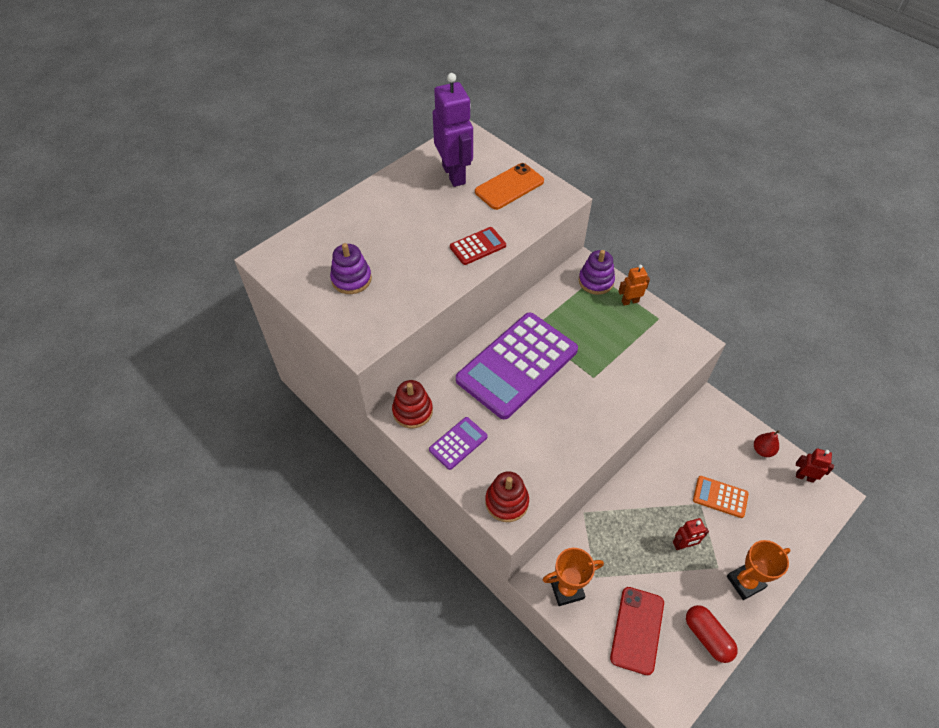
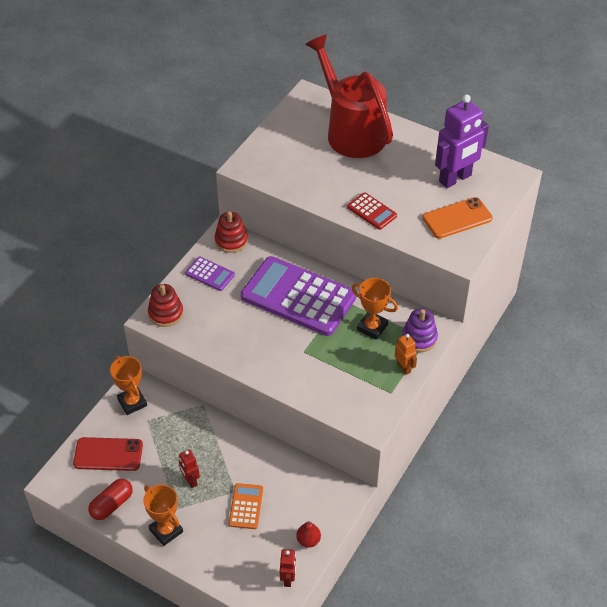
camera: 75 degrees right, 5 degrees down
purple stacking toy [330,243,372,294] -> none
orange phone [475,163,544,210] -> orange phone turned 60 degrees counterclockwise [423,197,493,239]
none -> red watering can [305,35,393,158]
none -> orange trophy [351,278,398,340]

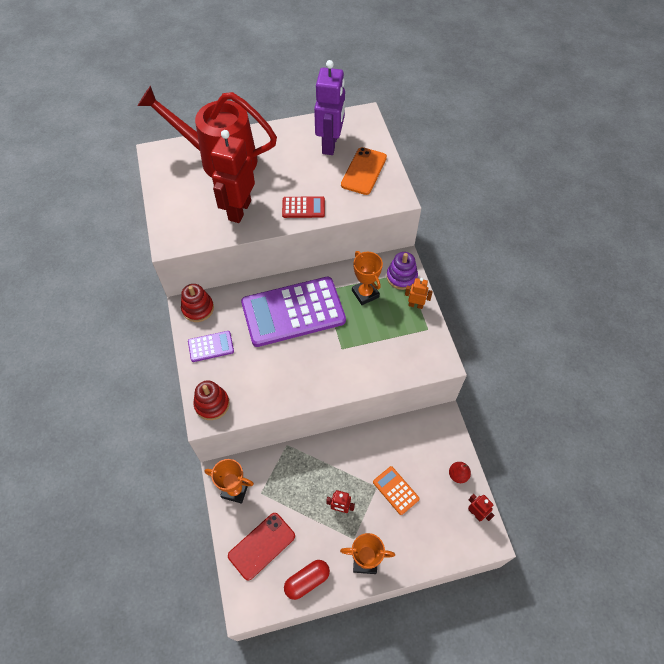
camera: 45 degrees left, 10 degrees up
red capsule [88,479,133,520] -> red capsule turned 60 degrees clockwise [284,560,330,600]
orange trophy [351,278,398,340] -> orange trophy turned 75 degrees clockwise [352,251,383,305]
none -> red robot [211,130,255,223]

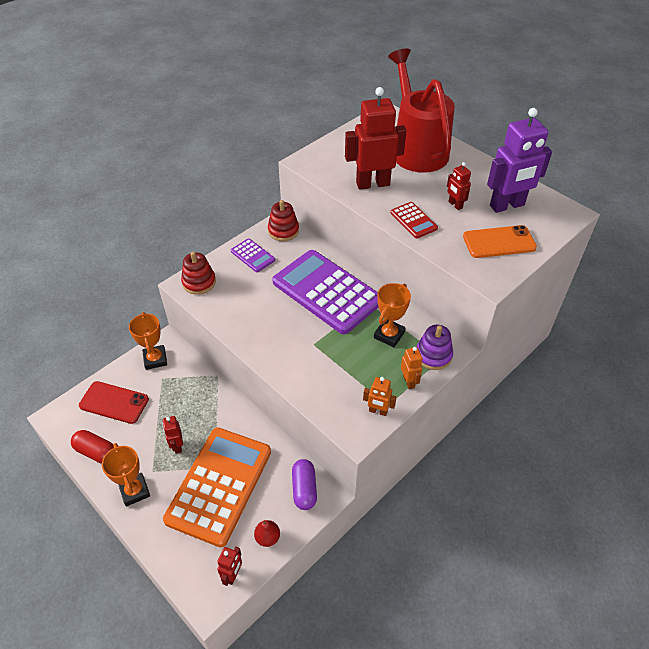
camera: 60 degrees right, 10 degrees down
orange calculator [373,466,420,515] -> orange calculator [163,428,271,547], size x2.29
none -> purple capsule [292,459,317,510]
none -> orange robot [363,377,396,416]
none -> red robot [447,162,471,210]

